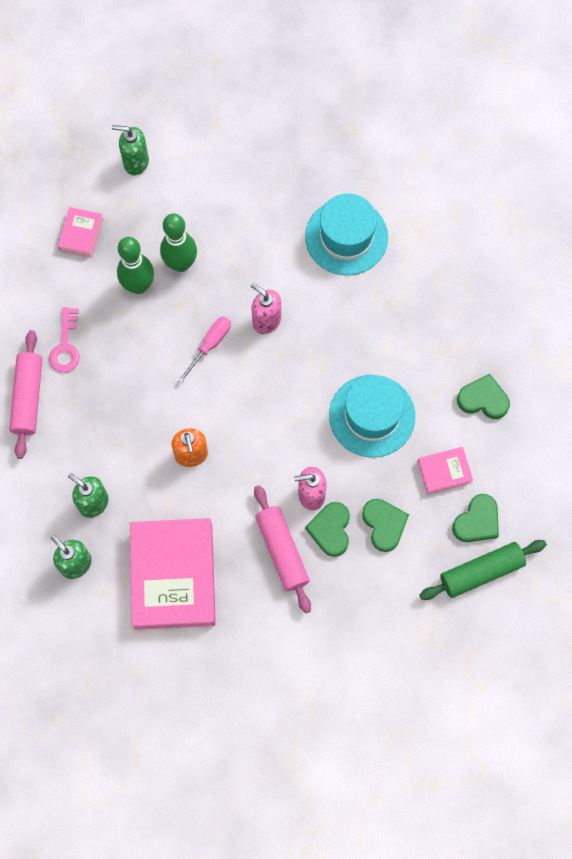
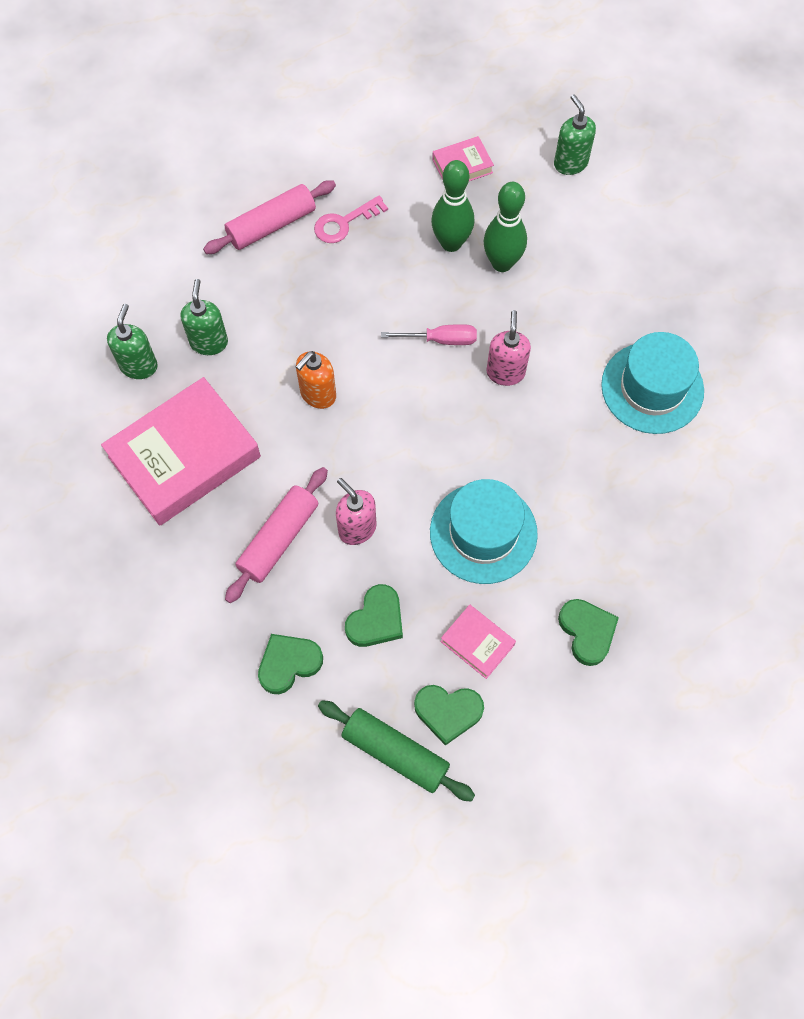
camera: 55 degrees right, 5 degrees down
green heart [305,502,350,557] -> green heart moved to [258,634,323,694]

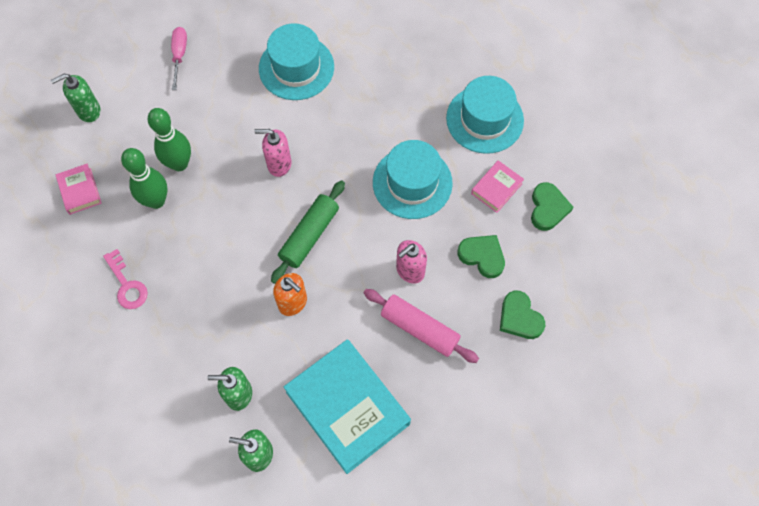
camera: 90 degrees left, 0 degrees up
pink book [101,377,261,526] -> turquoise book [284,339,411,474]
pink rolling pin [203,180,336,254] -> none
green rolling pin [318,700,475,802] -> green rolling pin moved to [271,180,345,284]
pink screwdriver [381,324,477,345] -> pink screwdriver moved to [171,27,187,90]
green heart [558,599,619,666] -> turquoise hat [446,76,524,154]

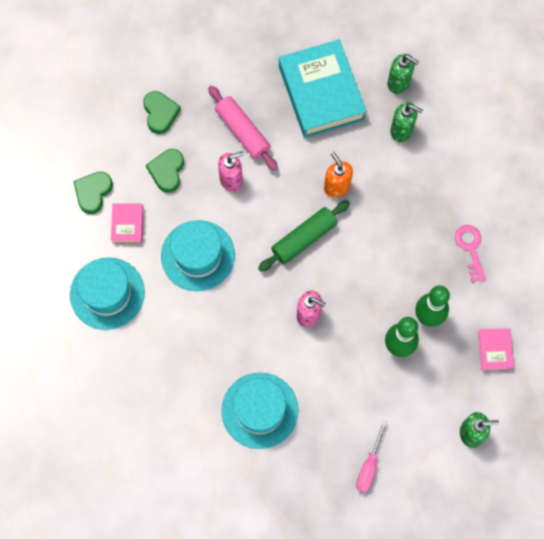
camera: 160 degrees left, 5 degrees up
green heart [458,235,505,278] -> green heart turned 45 degrees clockwise [146,149,184,193]
pink book [471,160,524,213] -> pink book turned 60 degrees counterclockwise [111,204,144,244]

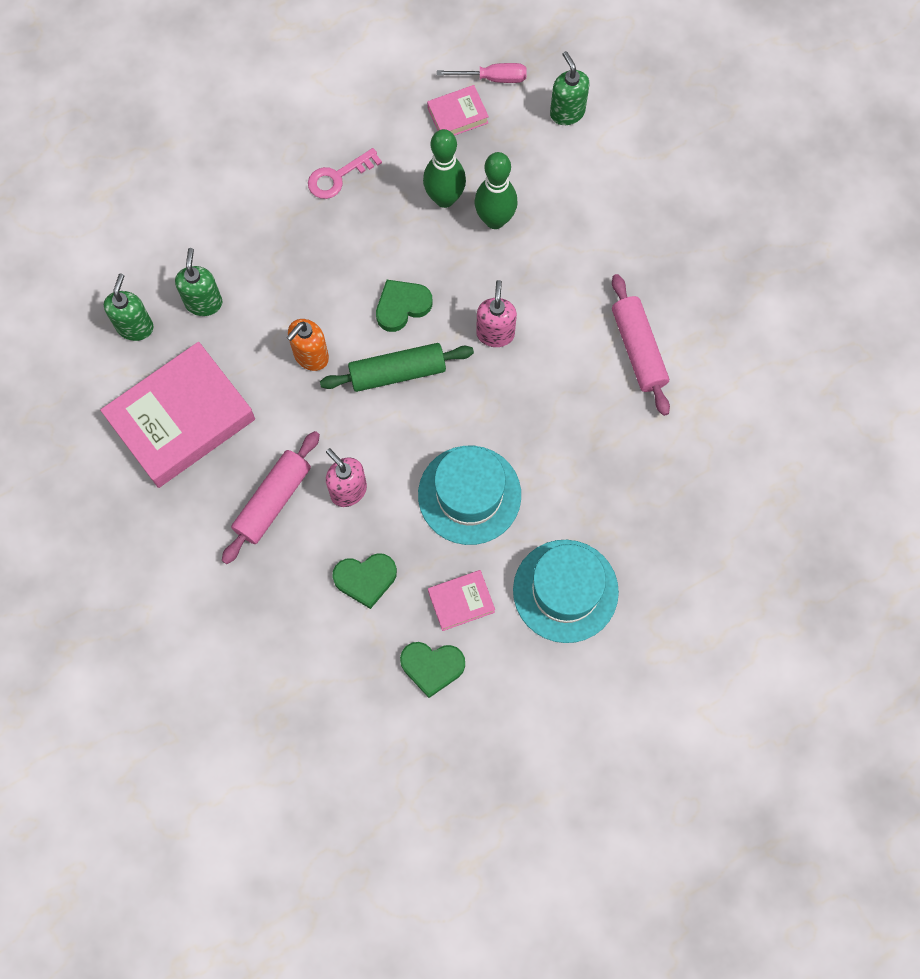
camera: 110 degrees left, 0 degrees up
green heart [143,91,181,134] -> green heart moved to [376,280,432,332]
turquoise hat [221,372,299,449] -> pink rolling pin [612,274,670,416]
green rolling pin [258,200,350,271] -> green rolling pin turned 45 degrees counterclockwise [320,343,474,392]
turquoise book [279,39,366,138] -> pink book [100,342,255,488]
pink screwdriver [356,421,387,493] -> pink screwdriver moved to [437,63,526,83]

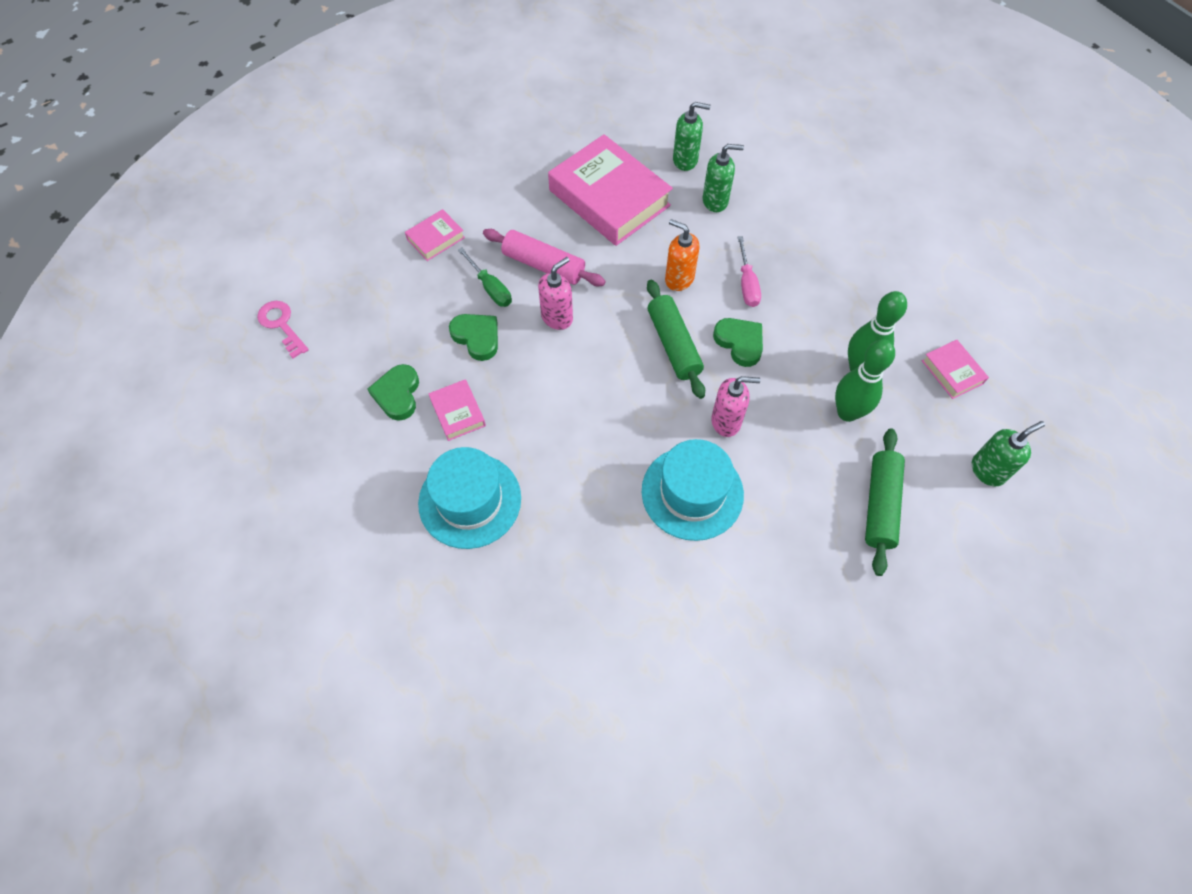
camera: 85 degrees right, 10 degrees down
pink key [308,148,382,199] -> pink key moved to [257,301,309,358]
green heart [332,553,397,609] -> green heart turned 150 degrees clockwise [449,314,498,361]
turquoise hat [418,446,521,545] -> turquoise hat moved to [641,439,744,541]
pink screwdriver [437,63,526,83] -> pink screwdriver moved to [737,236,761,307]
pink rolling pin [612,274,670,416] -> none
none -> pink book [405,209,465,261]
none -> green screwdriver [458,248,512,307]
none -> green rolling pin [865,428,905,576]

